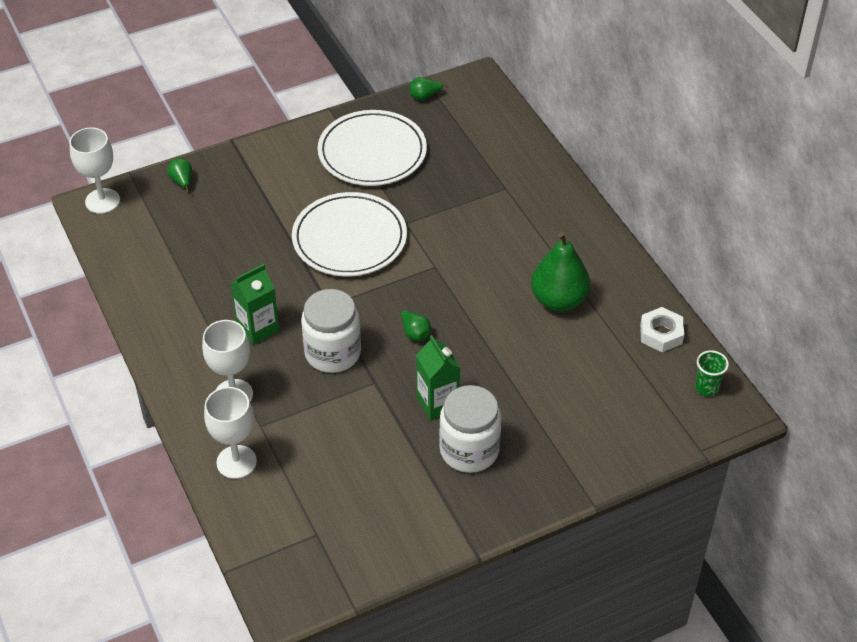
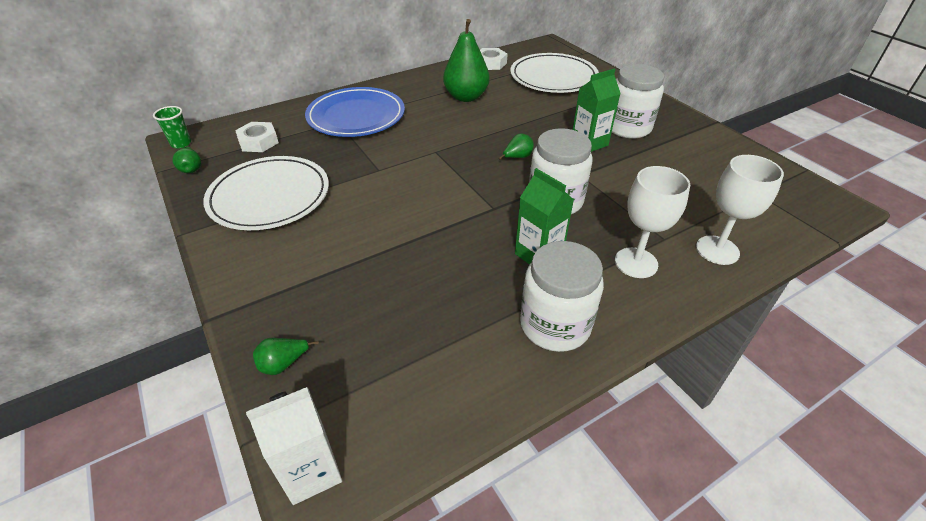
camera: 95 degrees left, 5 degrees down
white goblet [69,127,120,214] -> white carton [246,387,342,505]
white plate [292,192,407,276] -> white plate moved to [510,53,599,93]
green cup [695,350,729,396] -> green cup moved to [153,106,191,148]
none -> white nut [235,122,279,152]
none -> blue plate [305,87,405,137]
none -> white jar [520,241,604,352]

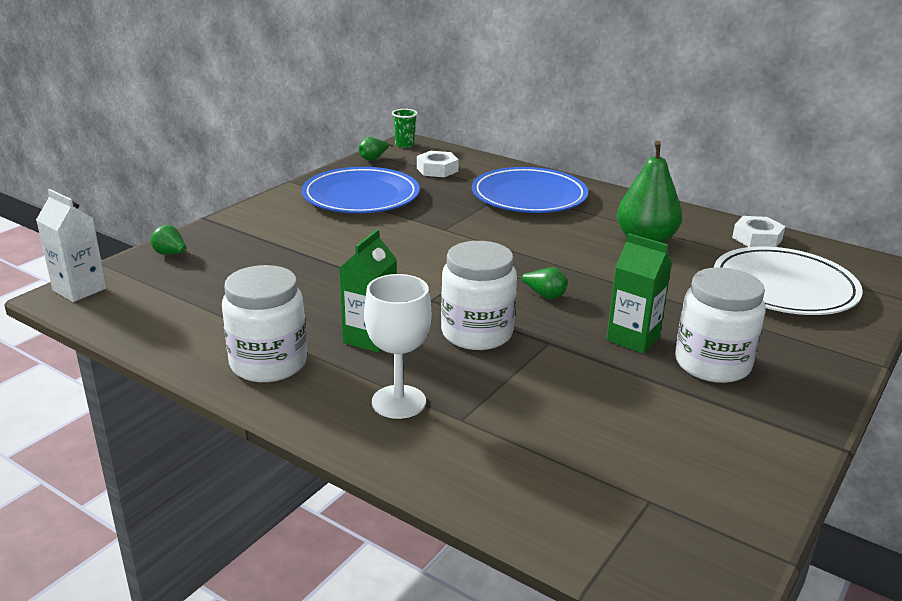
camera: 65 degrees right, 15 degrees down
white plate [203,156,329,230] -> blue plate [302,167,420,213]
white goblet [696,155,784,265] -> none

